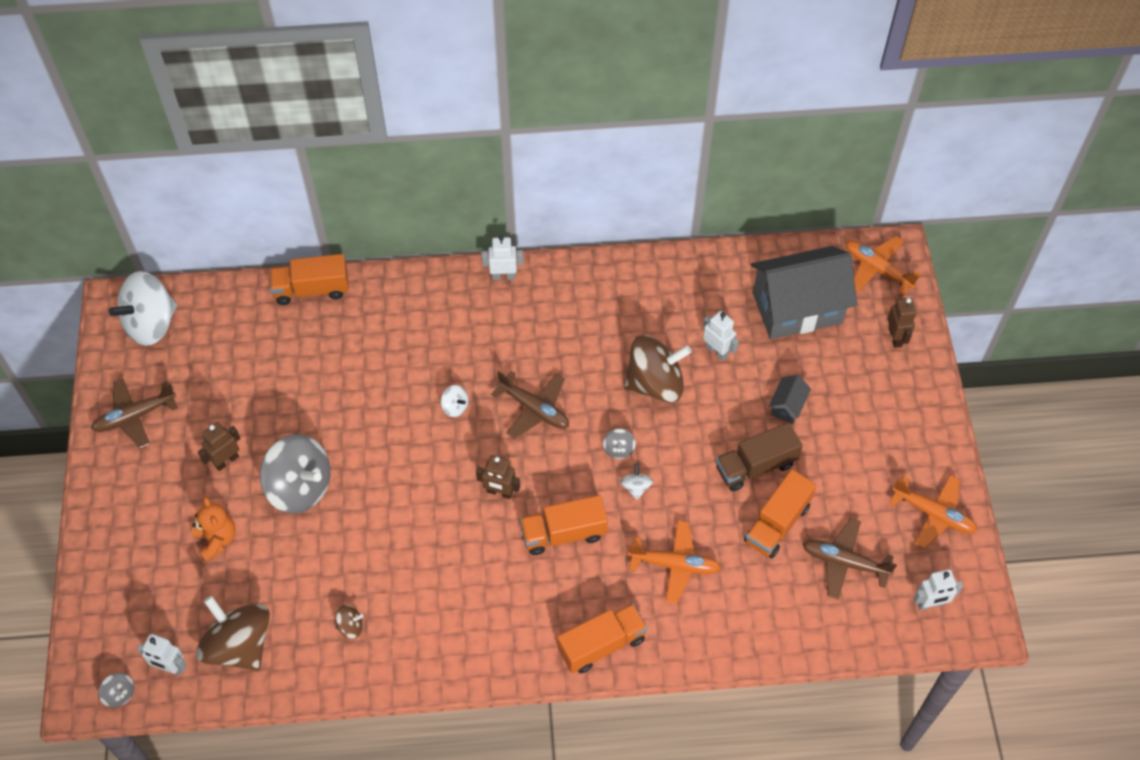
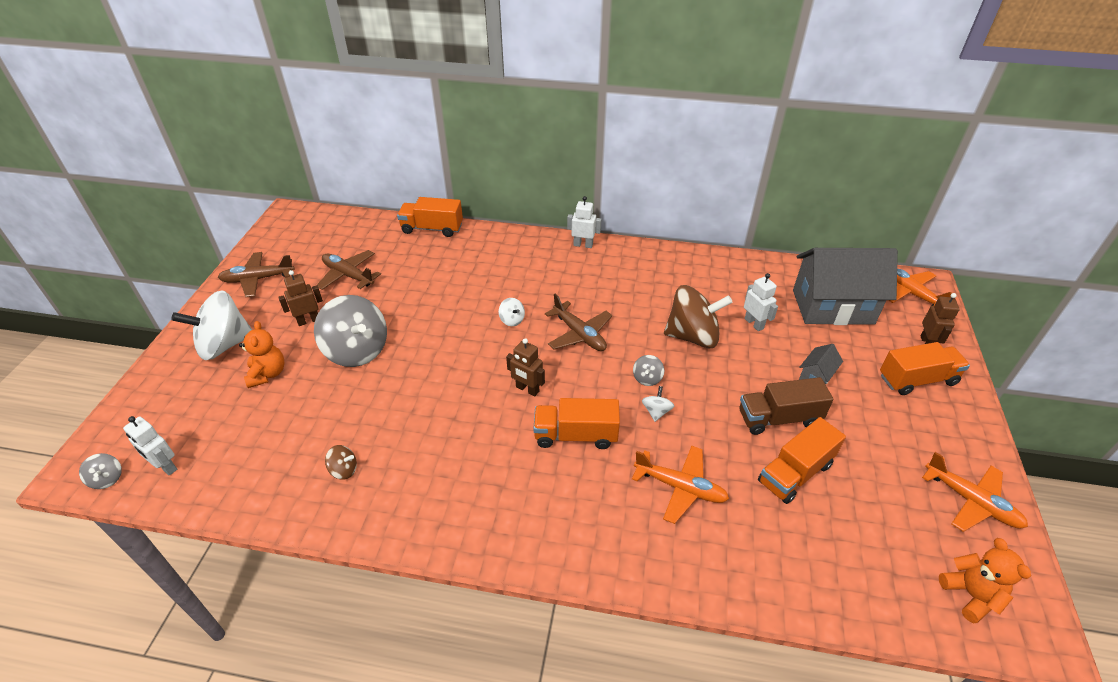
camera: 15 degrees right, 15 degrees down
white spinning top [109,271,177,346] -> white spinning top moved to [171,290,252,360]
brown spinning top [196,596,270,671] -> none
orange truck [557,603,648,673] -> orange truck moved to [880,342,970,395]
brown plane [803,518,897,599] -> brown plane moved to [317,250,381,290]
white robot [913,569,963,610] -> orange teddy bear [939,538,1031,623]

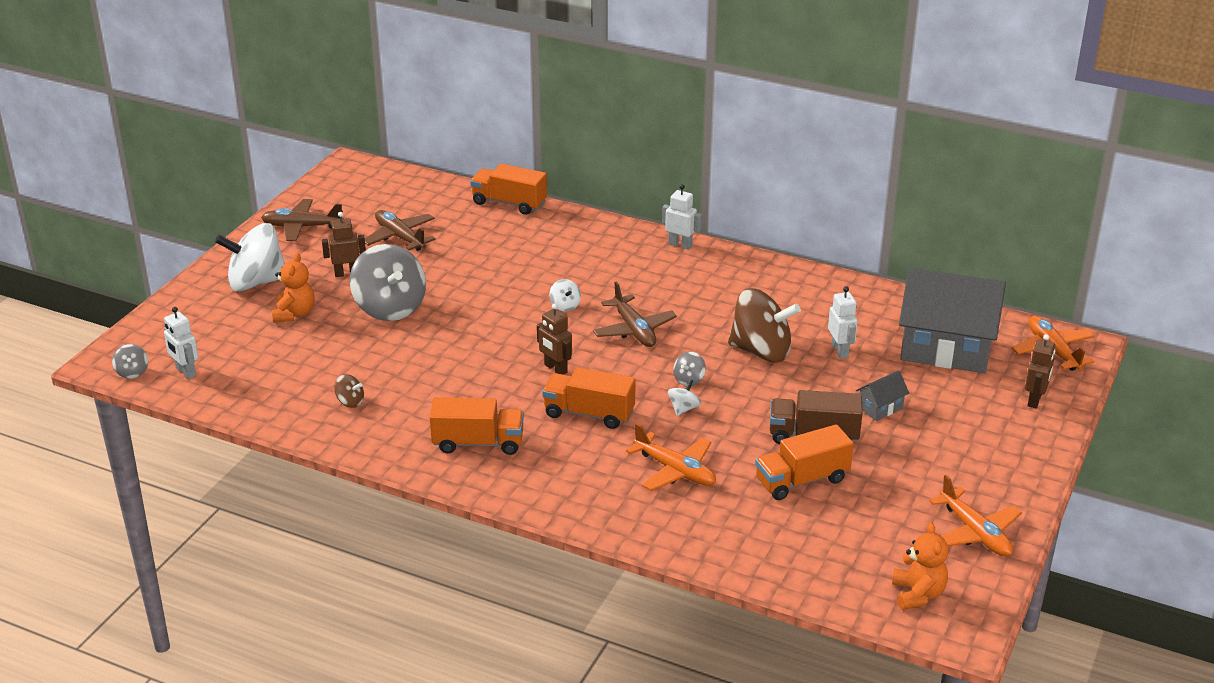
camera: 15 degrees right, 10 degrees down
orange truck [880,342,970,395] -> orange truck moved to [430,397,524,455]

